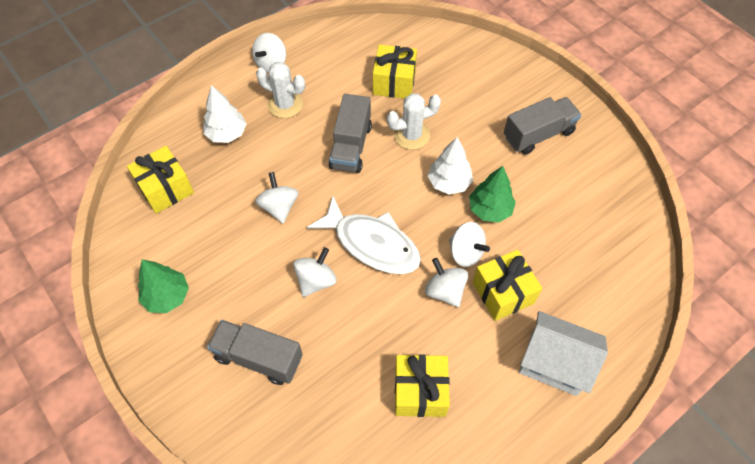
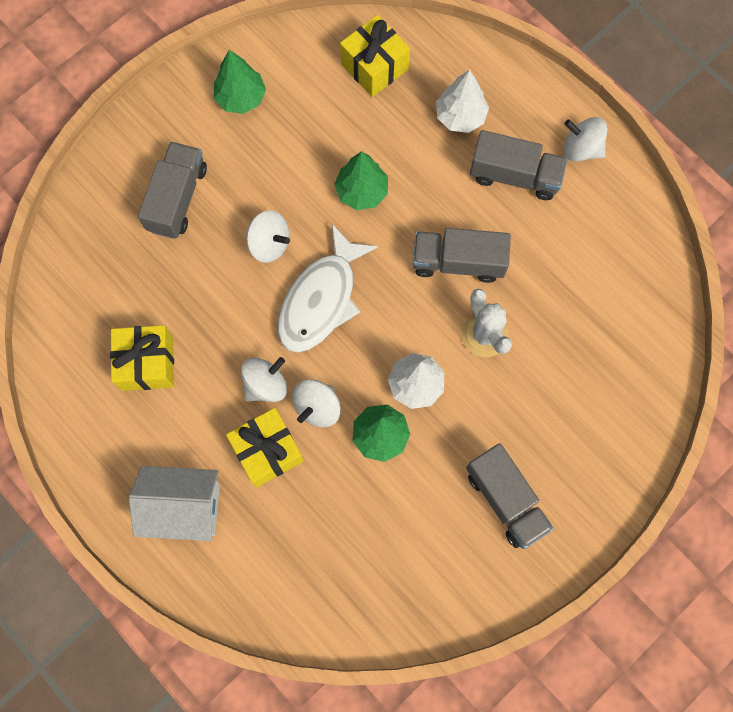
camera: 85 degrees right, 15 degrees up
white spinning top [255,172,299,223] -> green tree [334,151,388,210]
white cactus [256,62,305,118] -> grey truck [470,130,568,200]
yellow gift [373,45,417,98] -> none
white house [519,311,608,396] -> white house turned 75 degrees clockwise [129,466,220,541]

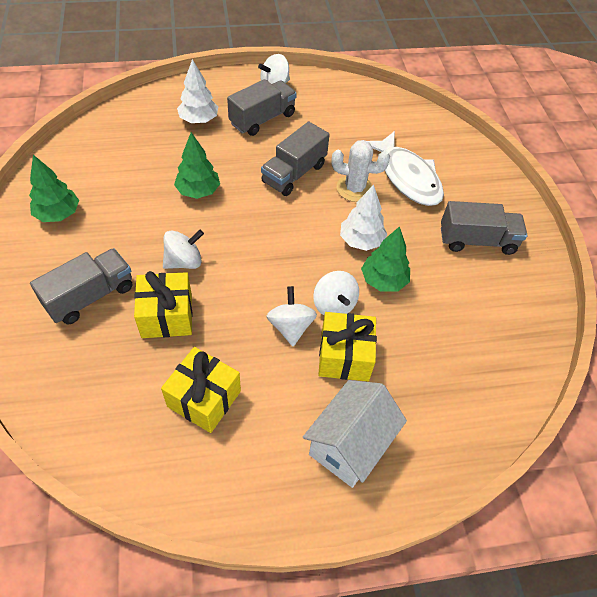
camera: 60 degrees left, 20 degrees down
grey truck [138,142,207,239] -> grey truck turned 90 degrees clockwise [30,248,132,325]
white fish [278,224,378,353] -> white fish moved to [367,131,444,206]
yellow gift [340,15,410,97] -> yellow gift moved to [134,271,192,338]

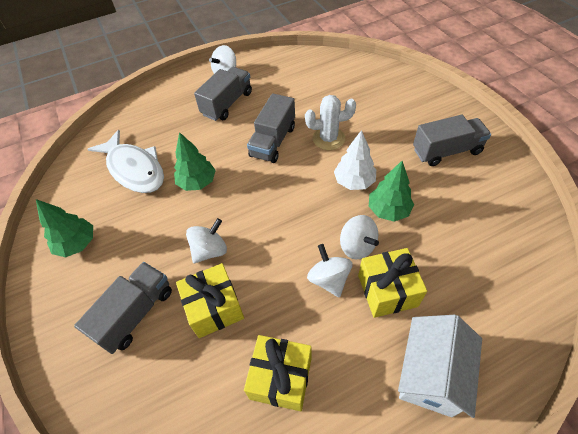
camera: 10 degrees left, 0 degrees up
white tree [177,59,218,123] -> none
white fish [367,131,444,206] -> white fish moved to [87,130,164,193]

